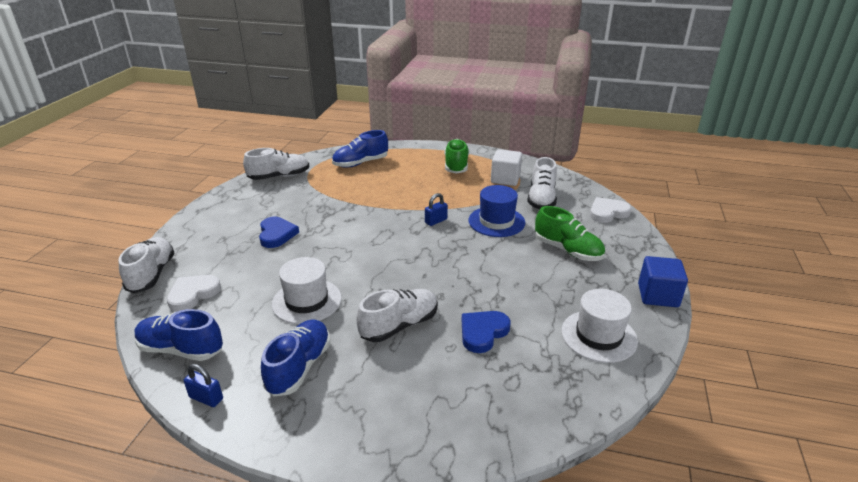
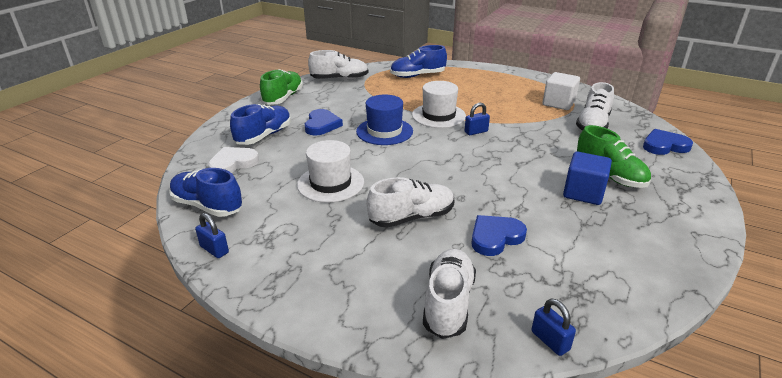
camera: 15 degrees right, 0 degrees up
white shoe [119,237,175,293] -> white shoe moved to [423,249,476,339]
blue shoe [261,320,330,397] -> blue shoe moved to [230,104,291,145]
green shoe [444,139,469,174] -> green shoe moved to [260,69,303,105]
blue hat [468,185,525,237] -> blue hat moved to [356,95,413,145]
white hat [561,289,638,363] -> white hat moved to [412,81,466,128]
white heart [590,197,631,223] -> blue heart [643,129,693,155]
blue cube [638,256,688,307] -> blue cube moved to [563,152,612,205]
none -> blue padlock [531,298,576,356]

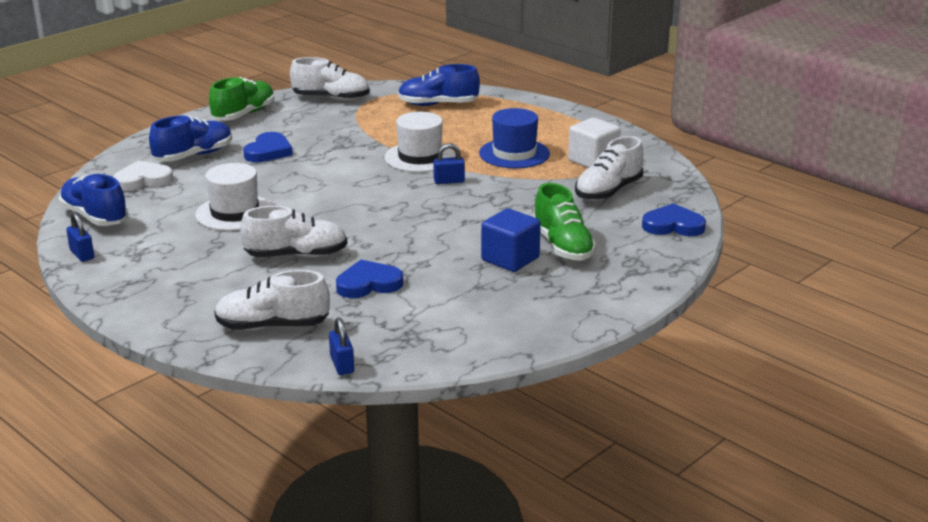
camera: 15 degrees right, 5 degrees down
blue hat [356,95,413,145] -> blue hat moved to [479,108,550,168]
white shoe [423,249,476,339] -> white shoe turned 120 degrees counterclockwise [214,270,330,330]

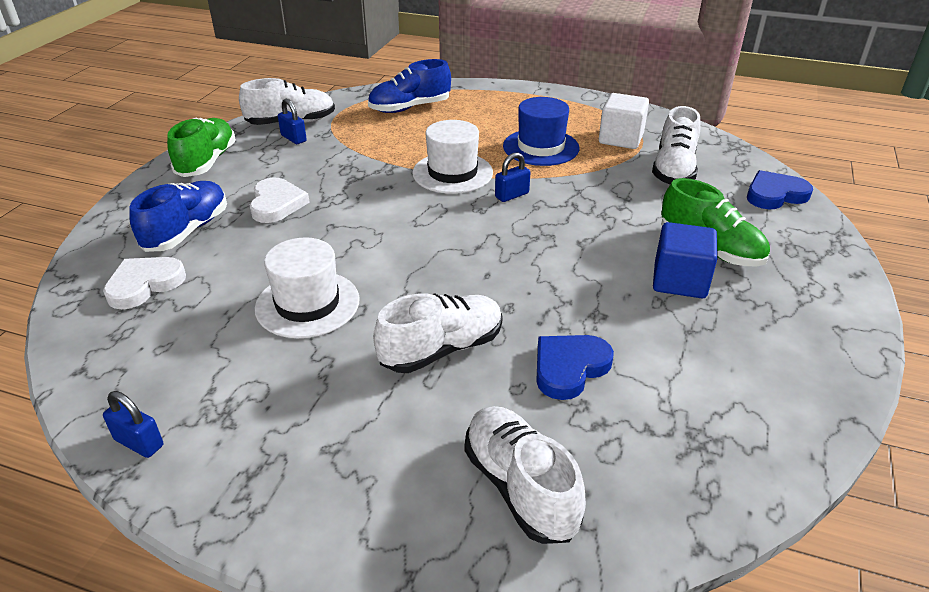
camera: 25 degrees left, 10 degrees up
blue shoe [59,174,128,226] -> none
white shoe [214,270,330,330] -> white shoe turned 90 degrees clockwise [465,406,586,544]
blue heart [243,132,293,162] -> white heart [250,178,310,223]
blue padlock [329,317,354,375] -> blue padlock moved to [278,99,307,144]

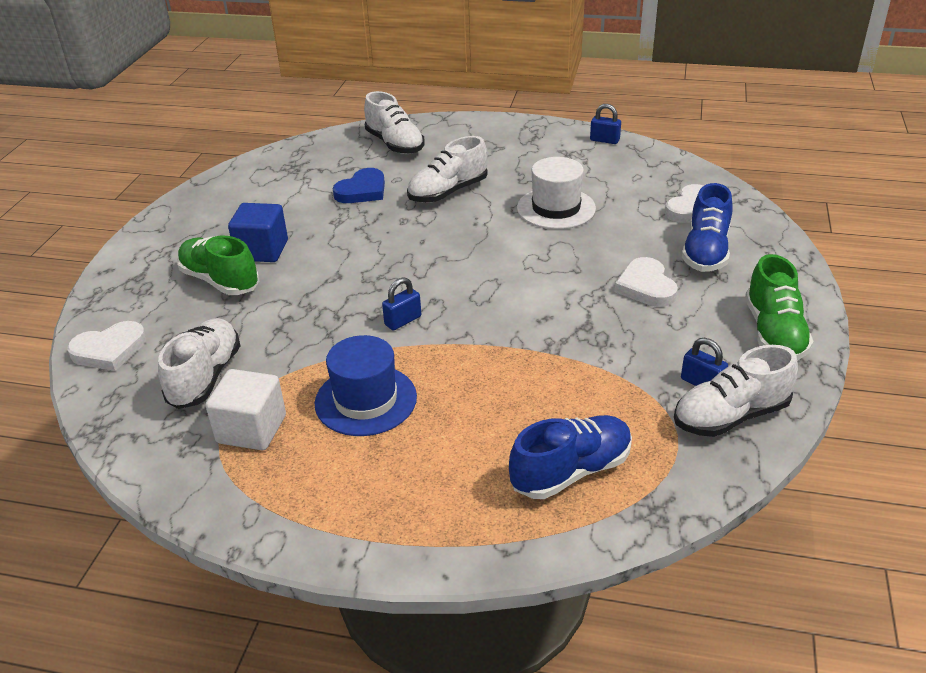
camera: 175 degrees right, 0 degrees up
white hat [412,120,493,194] -> none
blue heart [747,170,813,209] -> white heart [67,321,146,371]

